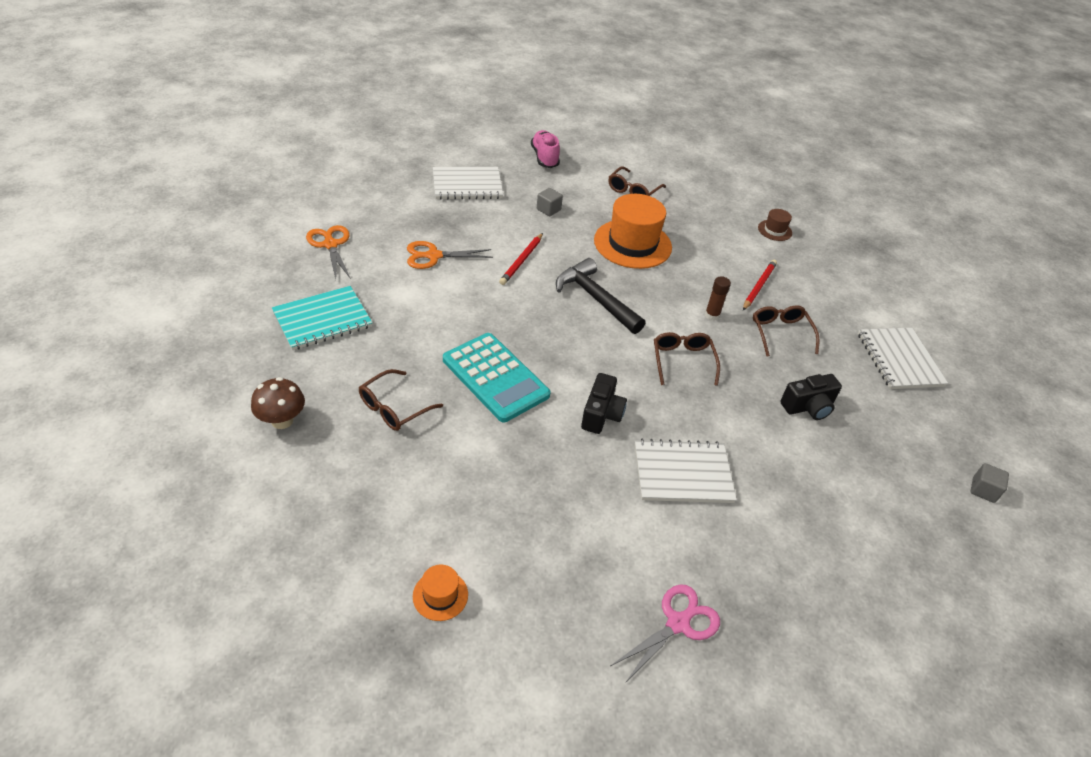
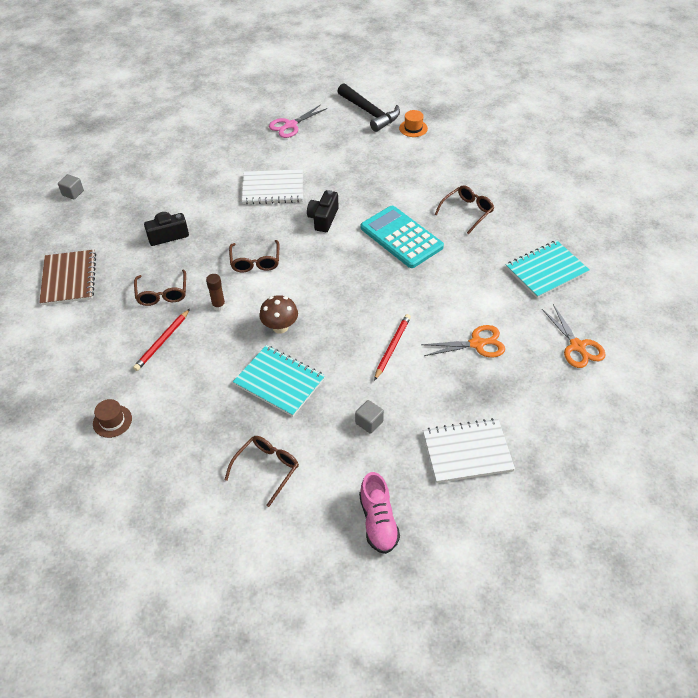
camera: 175 degrees left, 5 degrees up
brown mushroom [251,377,305,429] -> brown mushroom moved to [259,295,298,334]
black hammer [556,258,645,334] -> black hammer moved to [337,83,400,132]
orange hat [594,194,672,269] -> turquoise notebook [233,345,325,417]
white notebook [858,328,948,389] -> brown notebook [39,250,96,305]

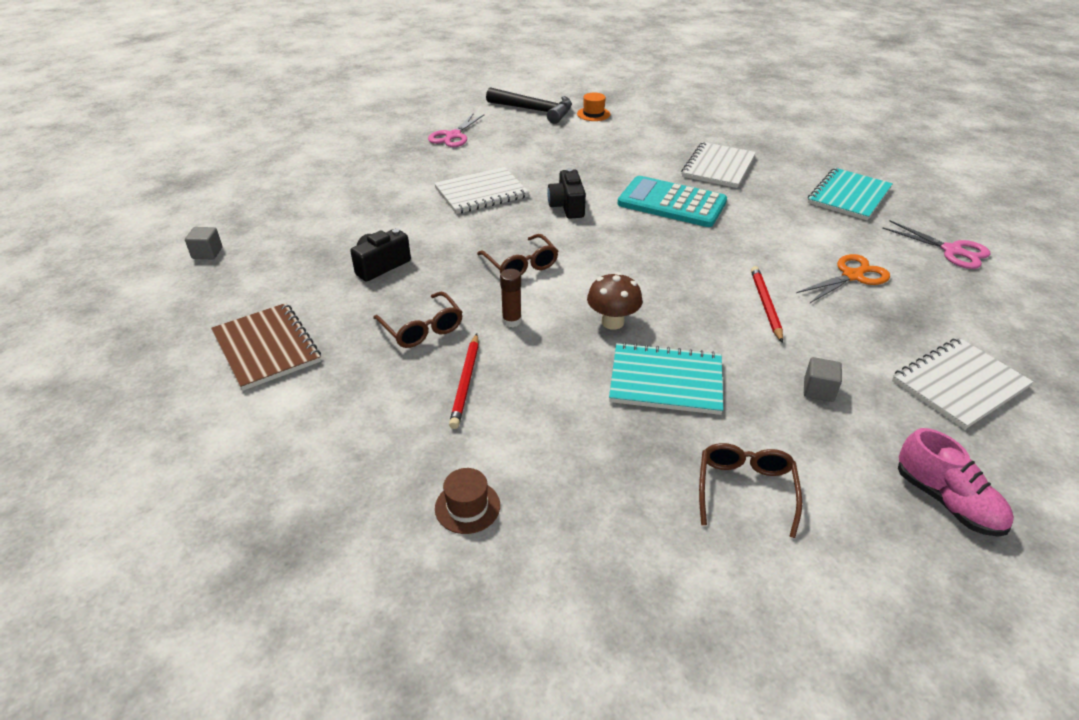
camera: 25 degrees left, 10 degrees down
brown glasses [435,185,494,234] -> white notebook [681,142,756,188]
orange scissors [542,304,606,368] -> pink scissors [882,220,991,269]

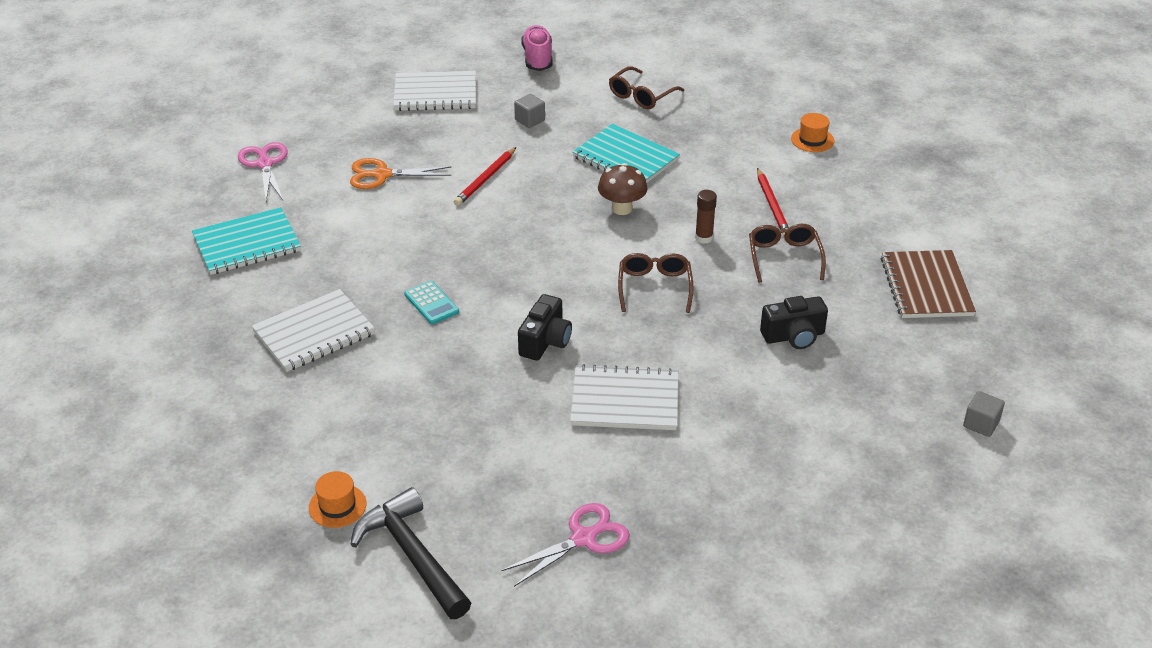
camera: 150 degrees left, 0 degrees up
brown hat [435,468,500,534] -> orange hat [791,113,834,152]
red pencil [449,334,479,429] -> red pencil turned 135 degrees clockwise [757,168,789,236]
turquoise calculator [618,176,727,227] -> turquoise calculator [404,281,459,324], size x0.47

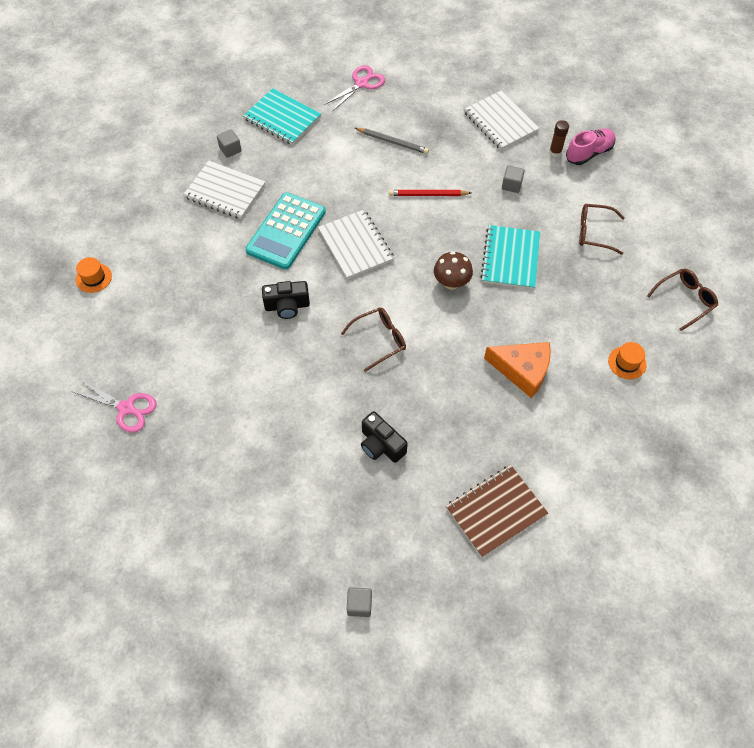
camera: 60 degrees right, 20 degrees up
orange scissors [350,158,451,189] -> grey pencil [355,128,429,154]
black hammer [350,487,471,619] -> none
turquoise calculator [404,281,459,324] -> turquoise calculator [245,192,326,270], size x2.11
white notebook [570,364,678,430] -> white notebook moved to [318,210,394,279]
brown glue stick [695,190,717,244] -> brown glue stick moved to [549,120,569,157]
brown glasses [749,224,826,283] -> brown glasses moved to [647,269,718,331]
red pencil [757,168,789,236] -> orange cheese [484,342,551,398]
none -> grey cube [217,129,242,158]

